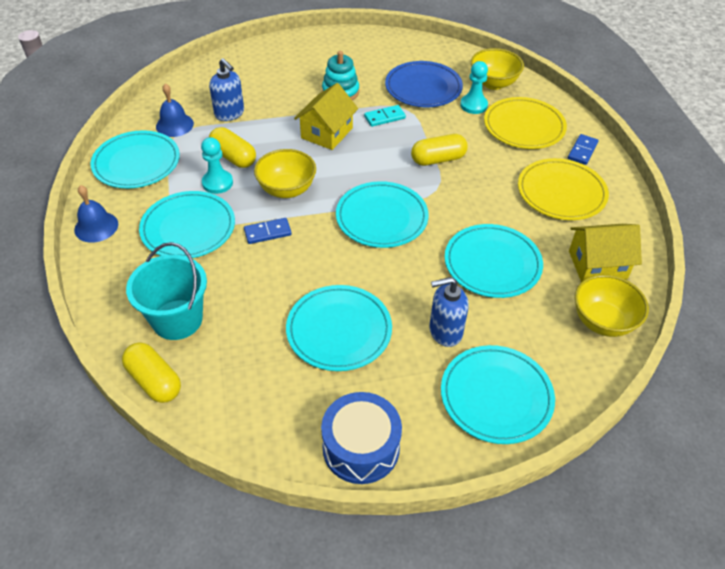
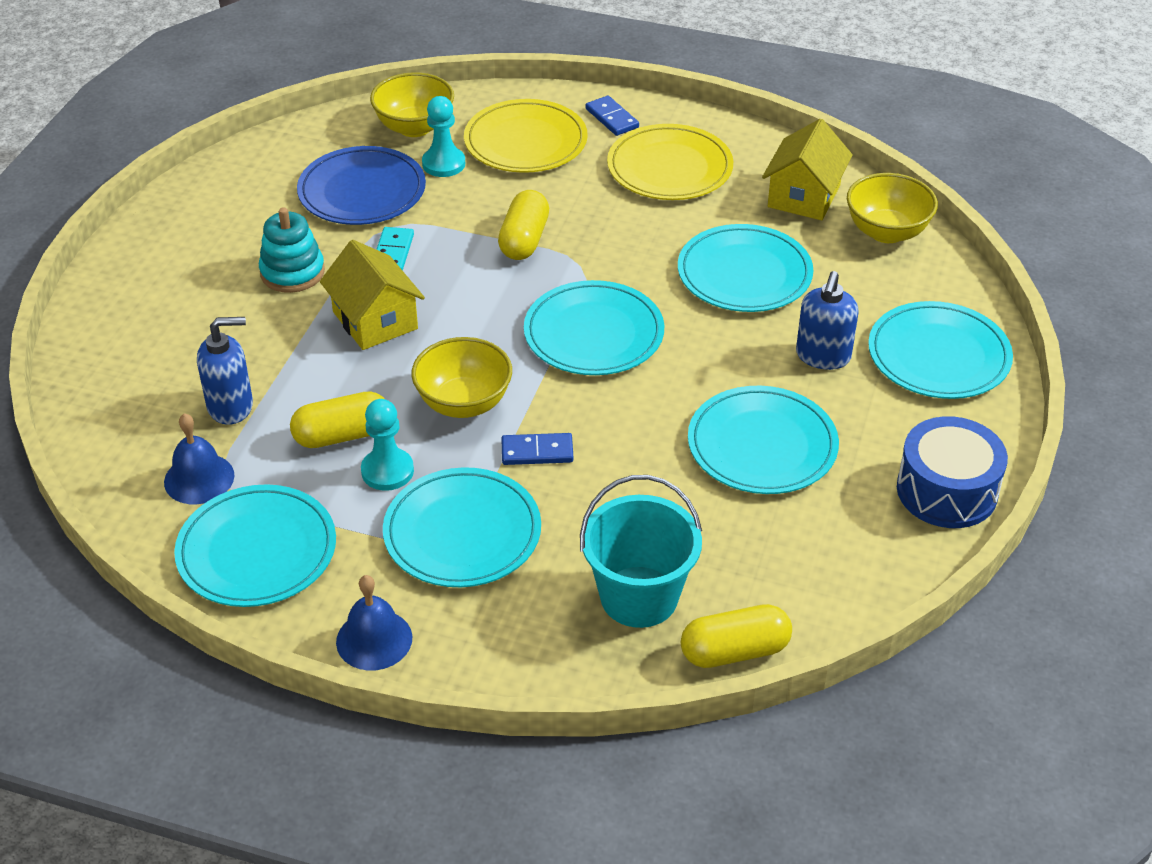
camera: 60 degrees left, 5 degrees down
blue domino [244,218,292,244] -> blue domino turned 75 degrees clockwise [501,433,573,465]

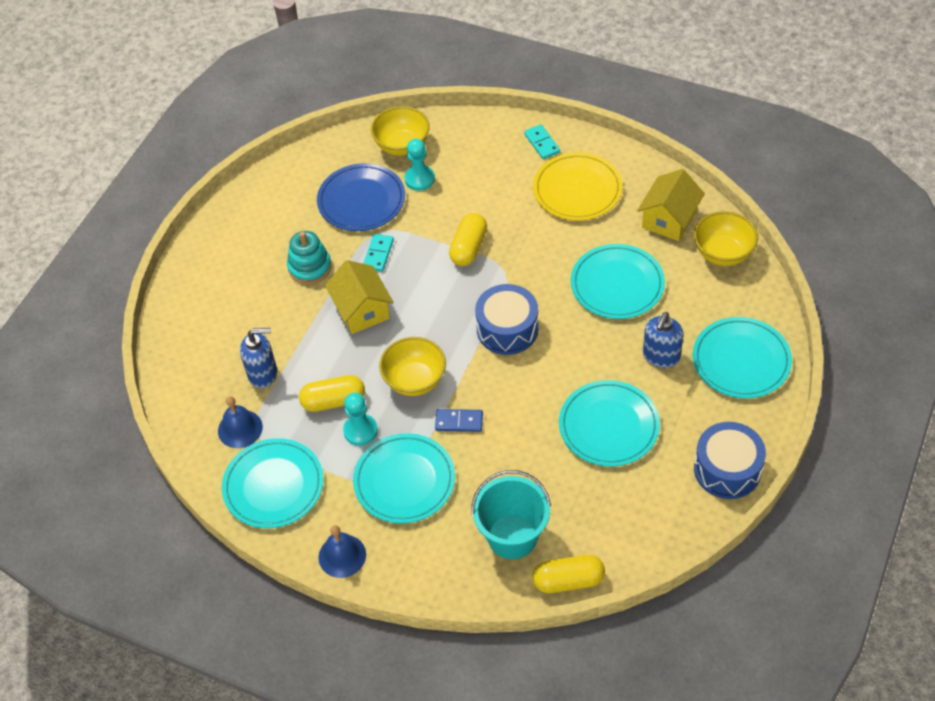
camera: 10 degrees right, 10 degrees up
yellow plate [464,99,588,173] -> none
turquoise plate [524,280,664,375] -> blue drum [475,284,538,355]
blue domino [586,96,639,136] -> turquoise domino [524,124,560,159]

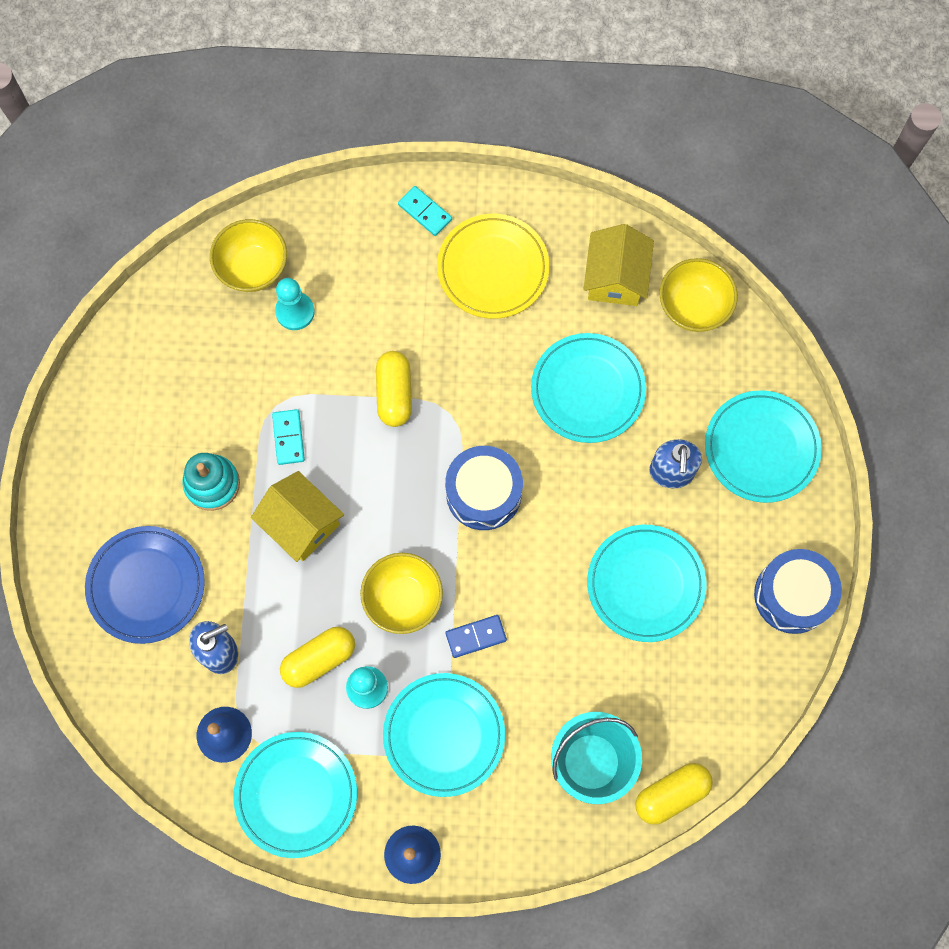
camera: 25 degrees left, 20 degrees up
blue plate [317,163,405,231] -> blue plate moved to [85,526,205,644]

